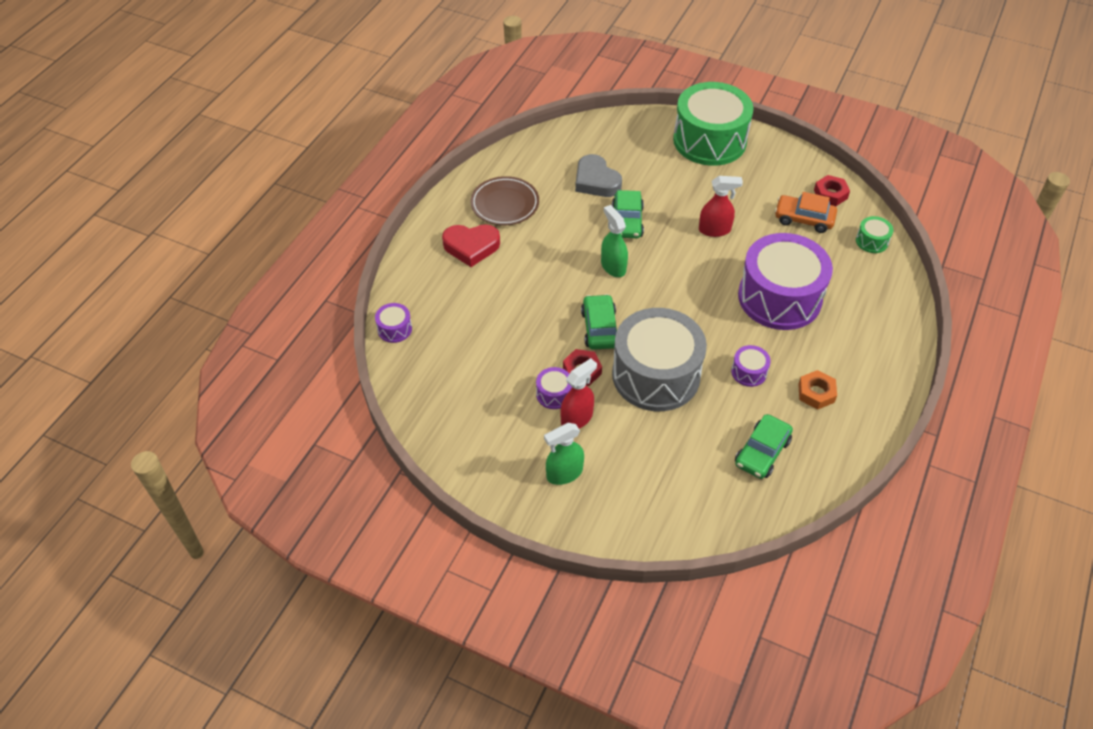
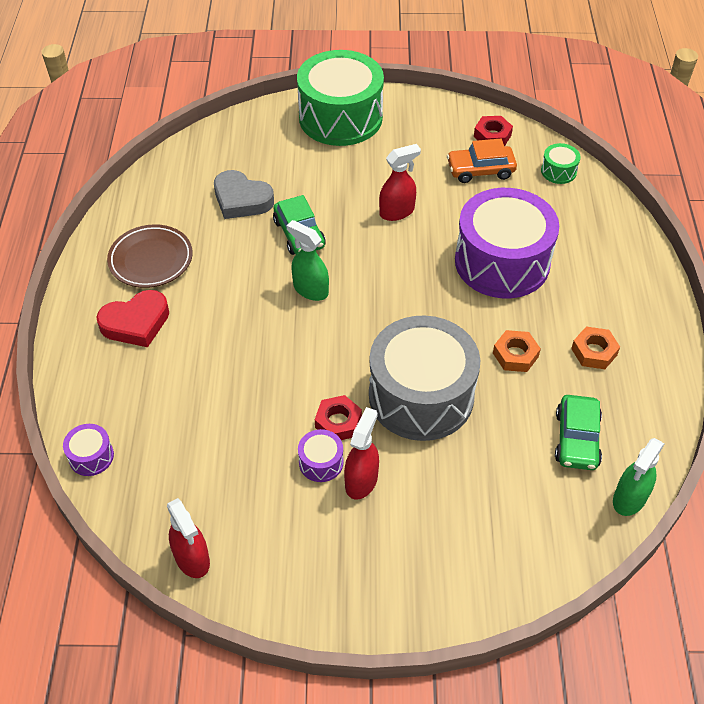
camera: 25 degrees left, 0 degrees up
green spray bottle [544,423,584,485] -> green spray bottle moved to [613,438,665,516]
green car [581,294,617,350] -> none
purple drum [731,345,771,387] -> orange nut [493,330,541,372]
none -> red spray bottle [167,498,210,578]

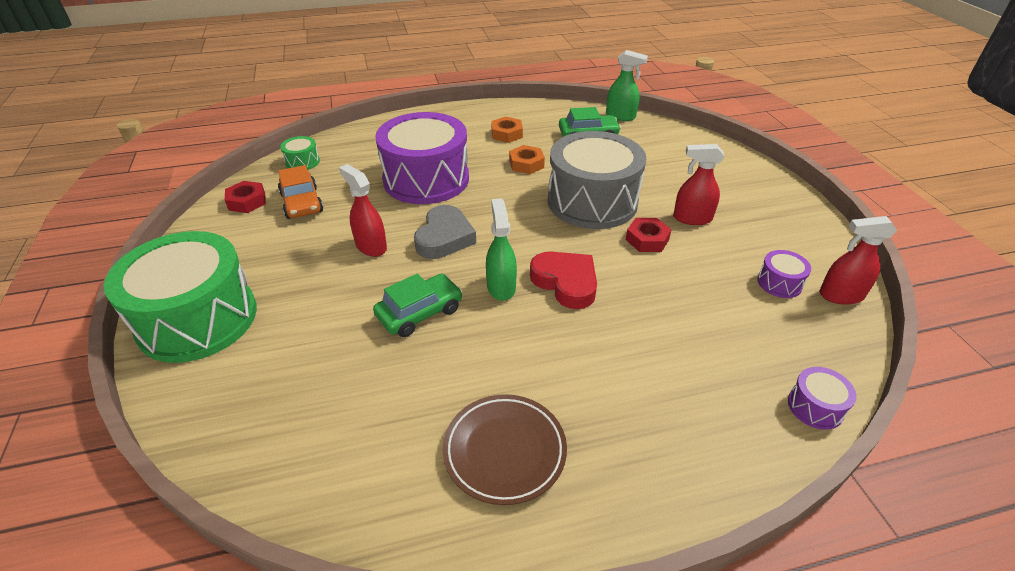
camera: 105 degrees left, 10 degrees down
red heart [96,290,169,347] -> red heart moved to [530,252,597,309]
red spray bottle [167,498,210,578] -> red spray bottle turned 135 degrees counterclockwise [820,216,897,305]
grey heart [214,170,274,219] -> grey heart moved to [414,205,476,259]
green spray bottle [286,220,329,301] -> green spray bottle turned 150 degrees clockwise [486,198,517,301]
purple drum [298,429,344,482] -> purple drum moved to [757,250,811,298]

